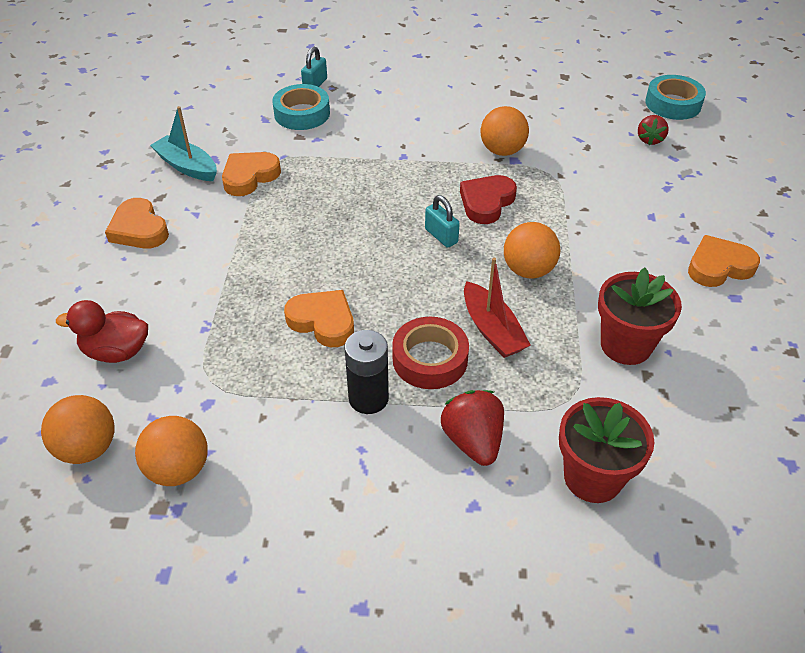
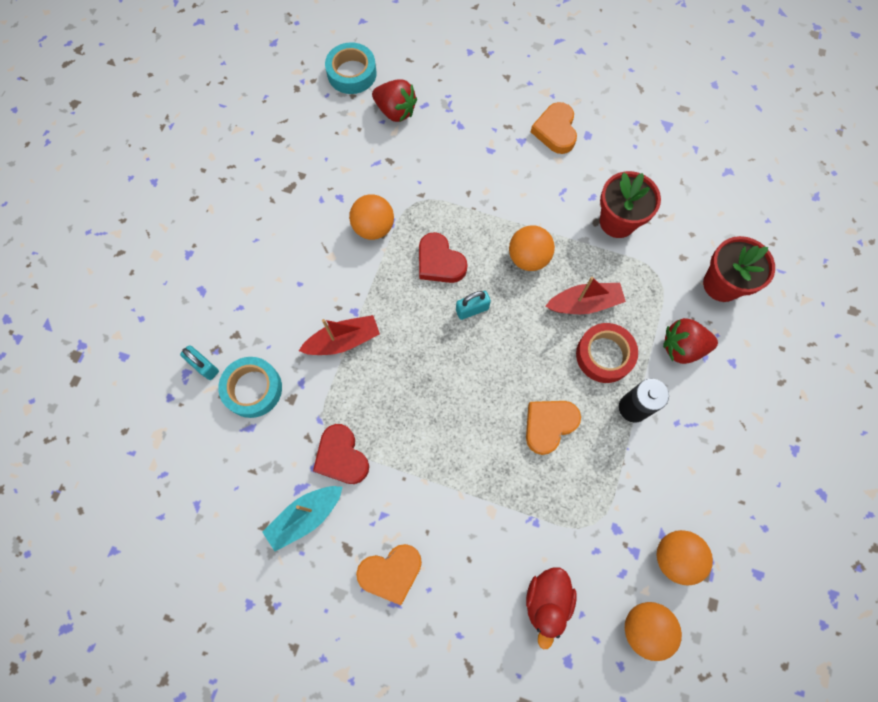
camera: 75 degrees left, 25 degrees up
orange heart [222,152,281,196] -> red heart [313,424,369,484]
red strawberry [638,115,669,146] -> red strawberry [372,79,417,122], size x1.53
none -> red boat [299,315,380,355]

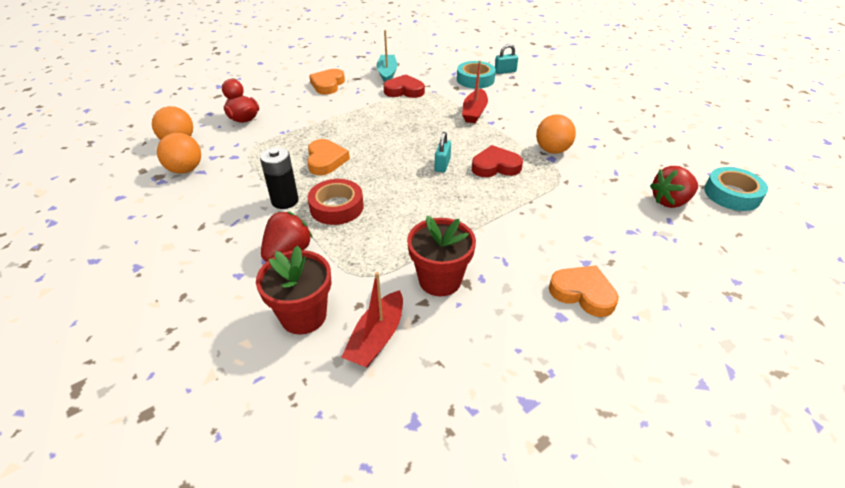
camera: 125 degrees right, 30 degrees down
orange ball [509,225,555,271] -> none
red boat [546,277,626,314] -> red boat moved to [341,272,403,368]

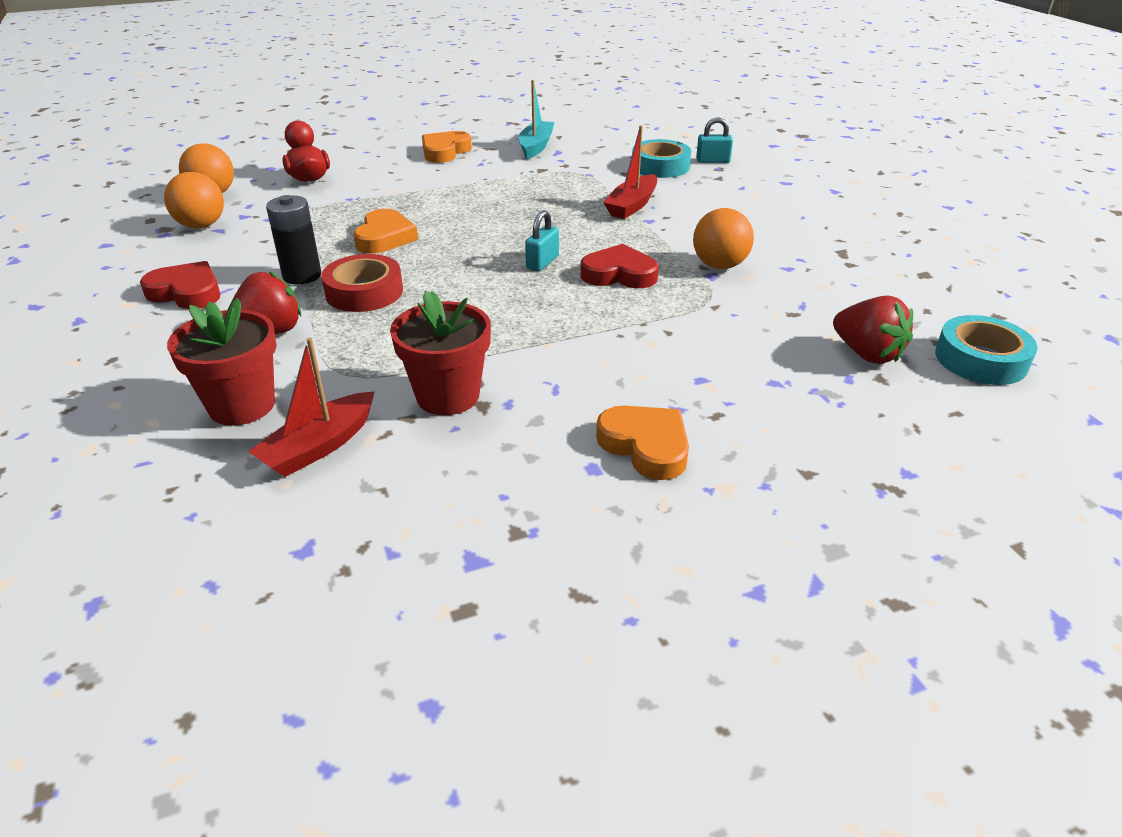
camera: 15 degrees right, 5 degrees down
red heart [383,74,425,98] -> red heart moved to [140,261,220,309]
red strawberry [650,166,698,208] -> red strawberry turned 120 degrees counterclockwise [833,295,913,364]

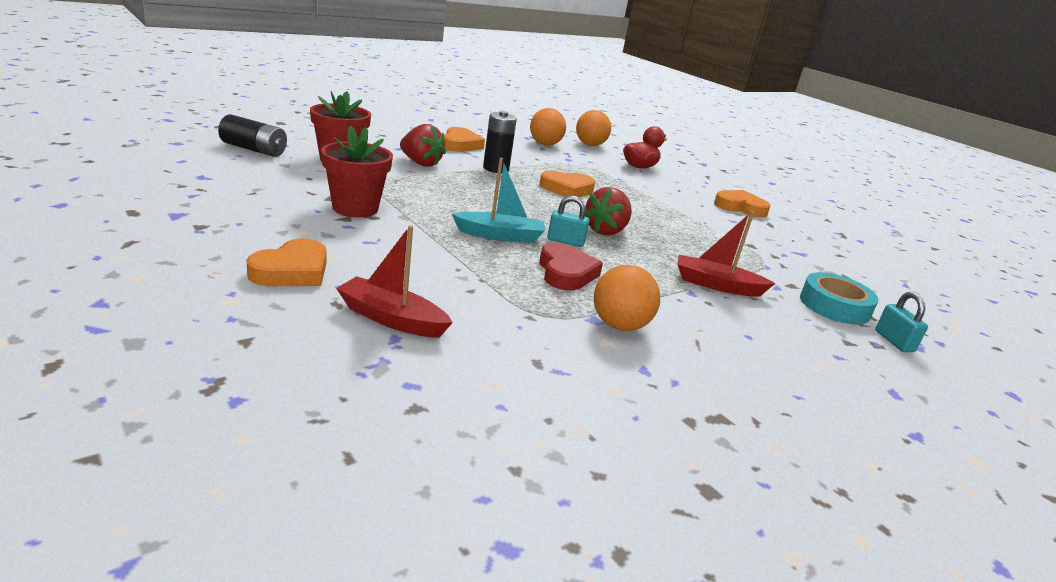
camera: 70 degrees right, 10 degrees down
red heart [140,261,220,309] -> orange heart [444,127,485,152]
red boat [248,338,375,477] -> red boat moved to [336,225,453,338]
red tape [321,254,403,312] -> none
turquoise boat [519,80,554,159] -> turquoise boat moved to [452,158,545,243]
red strawberry [833,295,913,364] -> red strawberry moved to [585,187,632,235]
turquoise tape [935,315,1038,385] -> none
none -> black battery [218,114,287,157]

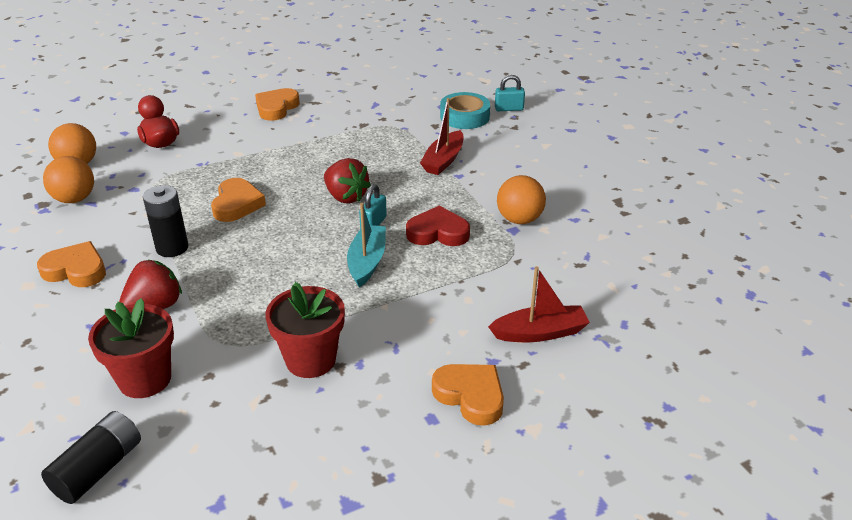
camera: 75 degrees left, 10 degrees up
red boat [336,225,453,338] -> red boat turned 135 degrees counterclockwise [488,266,590,342]

